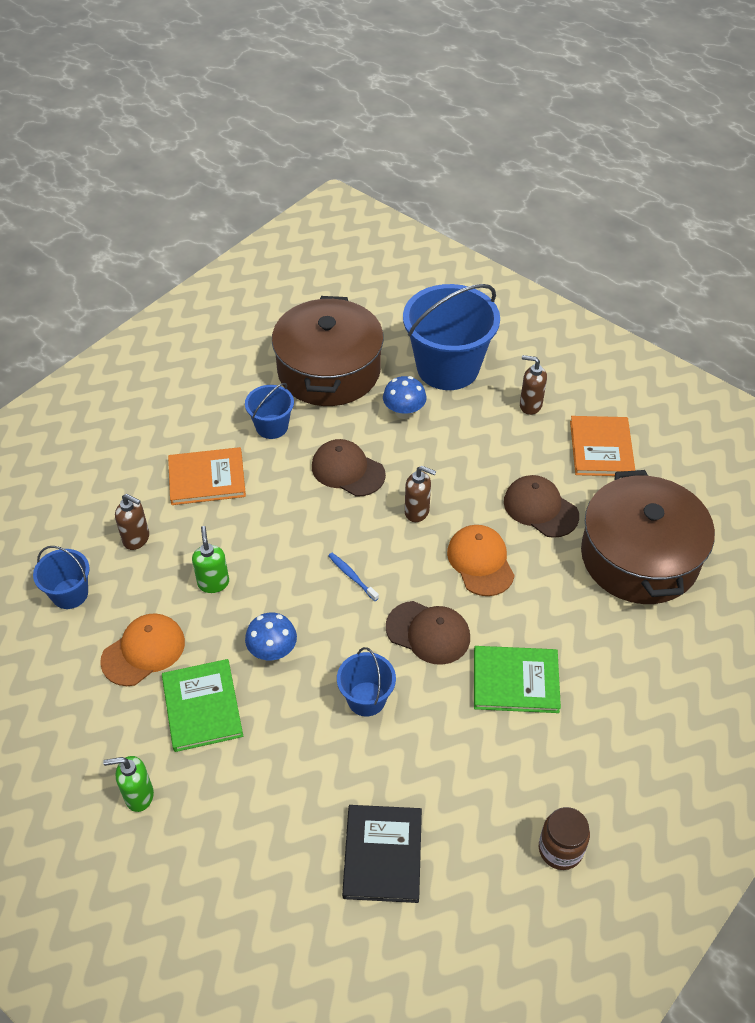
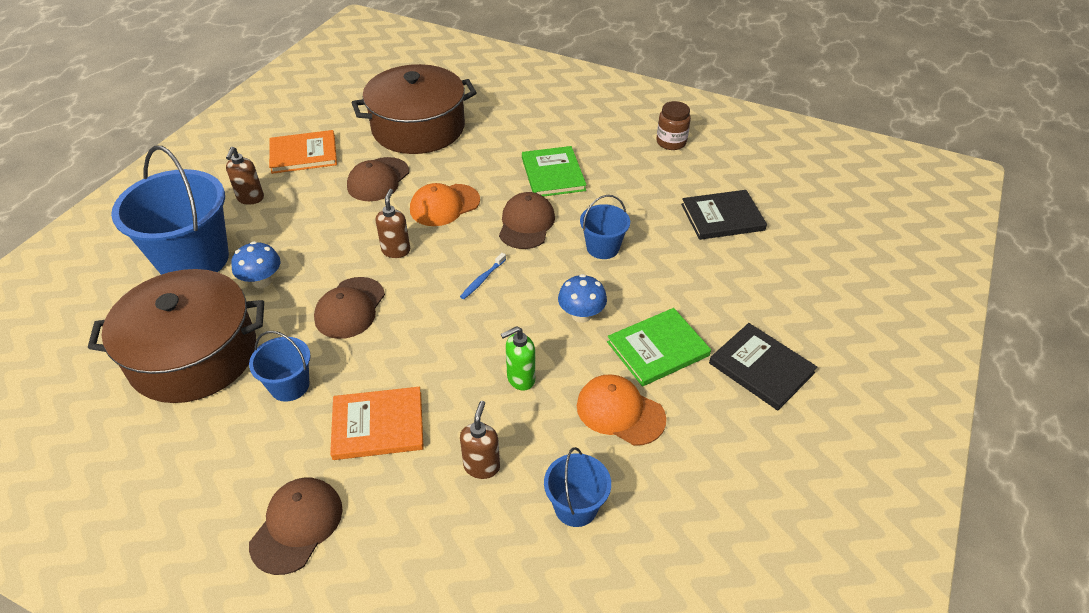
camera: 105 degrees left, 5 degrees down
green soap dispenser [103,756,154,812] -> black book [709,323,817,410]
orange book [168,447,246,505] -> orange book turned 75 degrees counterclockwise [330,387,424,460]
none -> brown cap [249,478,343,575]

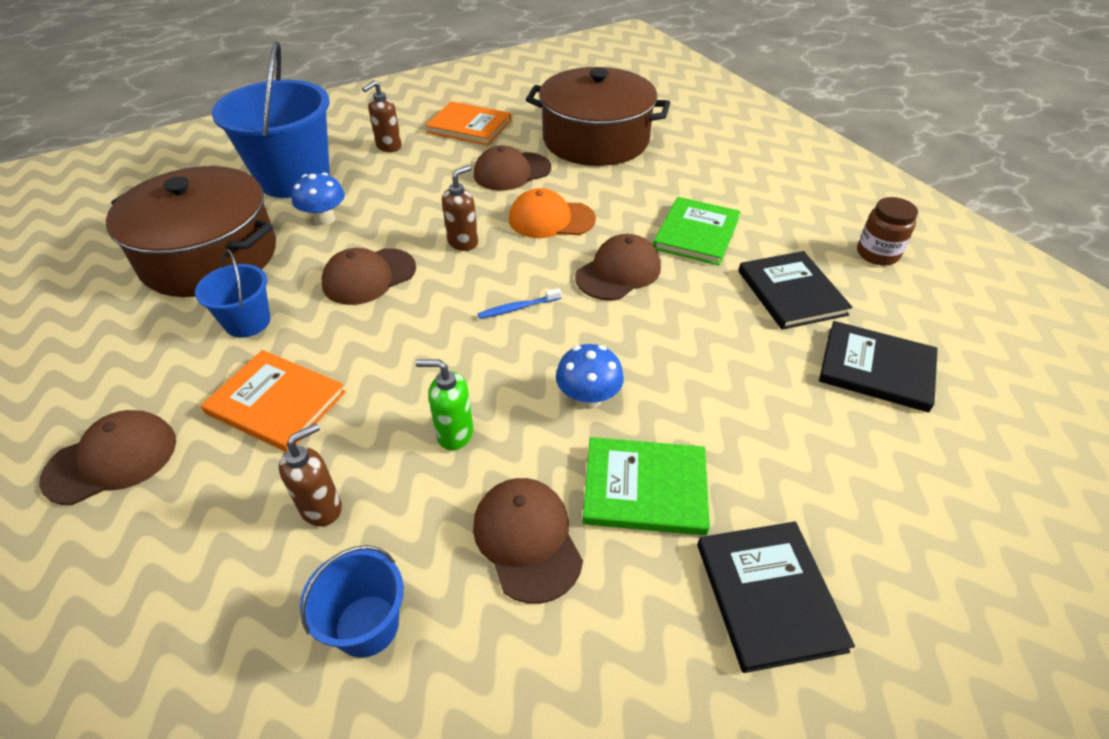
camera: 35 degrees right, 0 degrees up
orange cap [577,374,666,446] -> brown cap [473,478,583,604]
blue bucket [580,195,630,259] -> none
none -> black book [738,251,853,330]

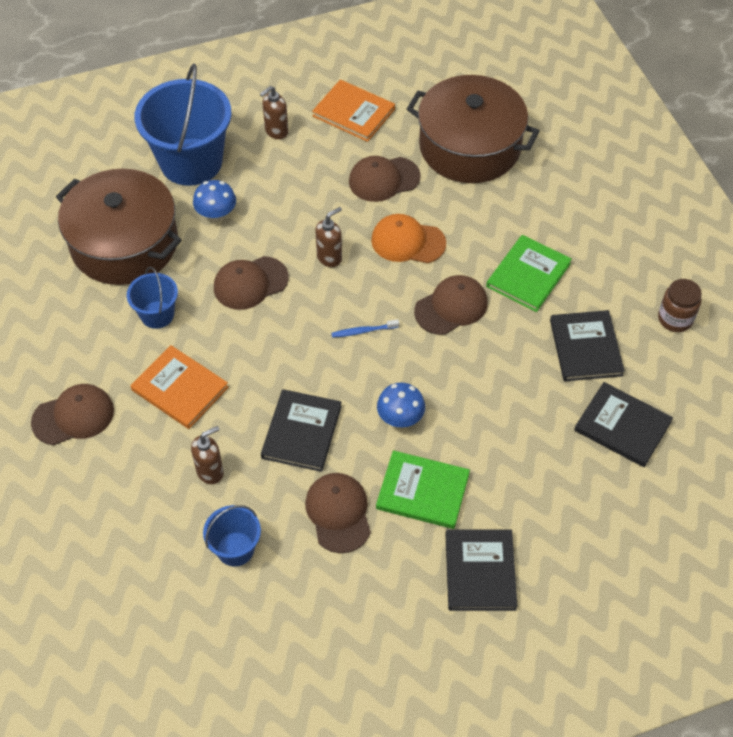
camera: 10 degrees right, 10 degrees up
green soap dispenser [416,360,473,450] -> black book [261,389,342,472]

